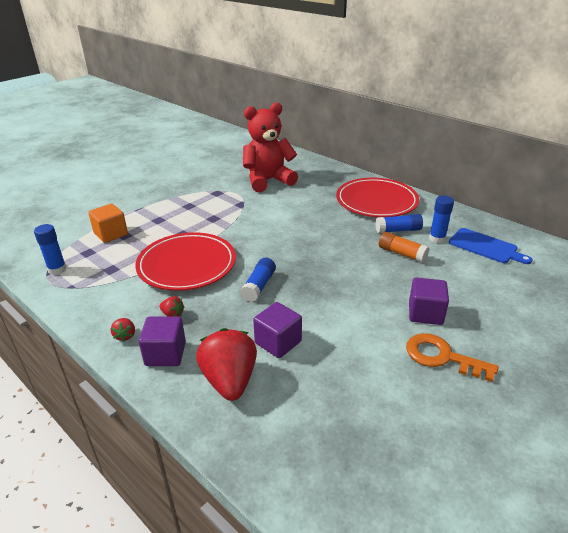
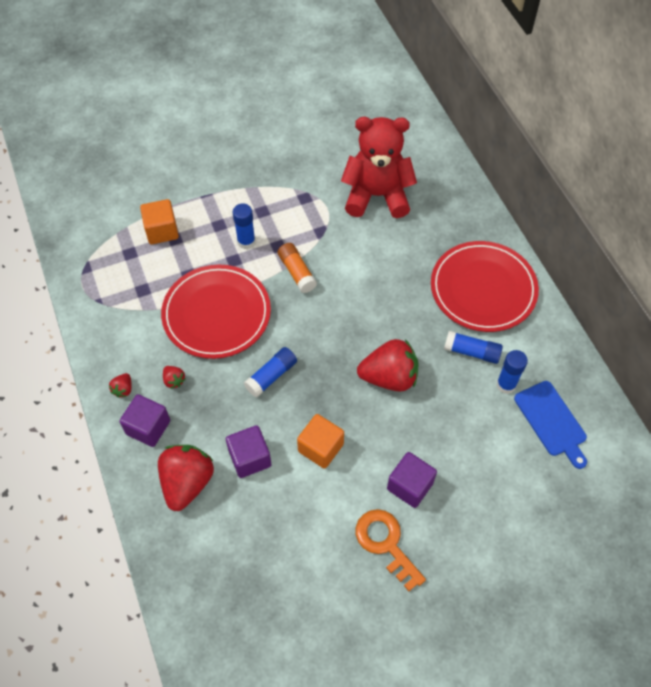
camera: 25 degrees right, 25 degrees up
blue glue stick [34,224,67,275] -> blue glue stick moved to [233,203,255,249]
orange glue stick [379,232,429,263] -> orange glue stick moved to [278,243,317,293]
none -> orange cube [297,414,344,469]
none -> red strawberry [357,339,419,392]

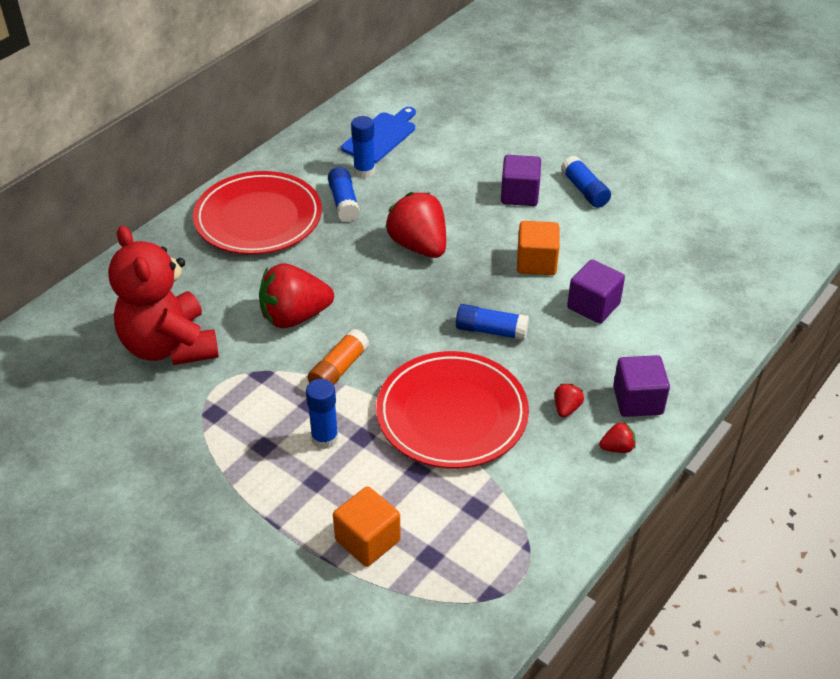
camera: 120 degrees left, 15 degrees down
red strawberry [158,445,214,511] -> red strawberry moved to [259,263,334,328]
orange key [356,509,426,591] -> blue glue stick [561,156,611,208]

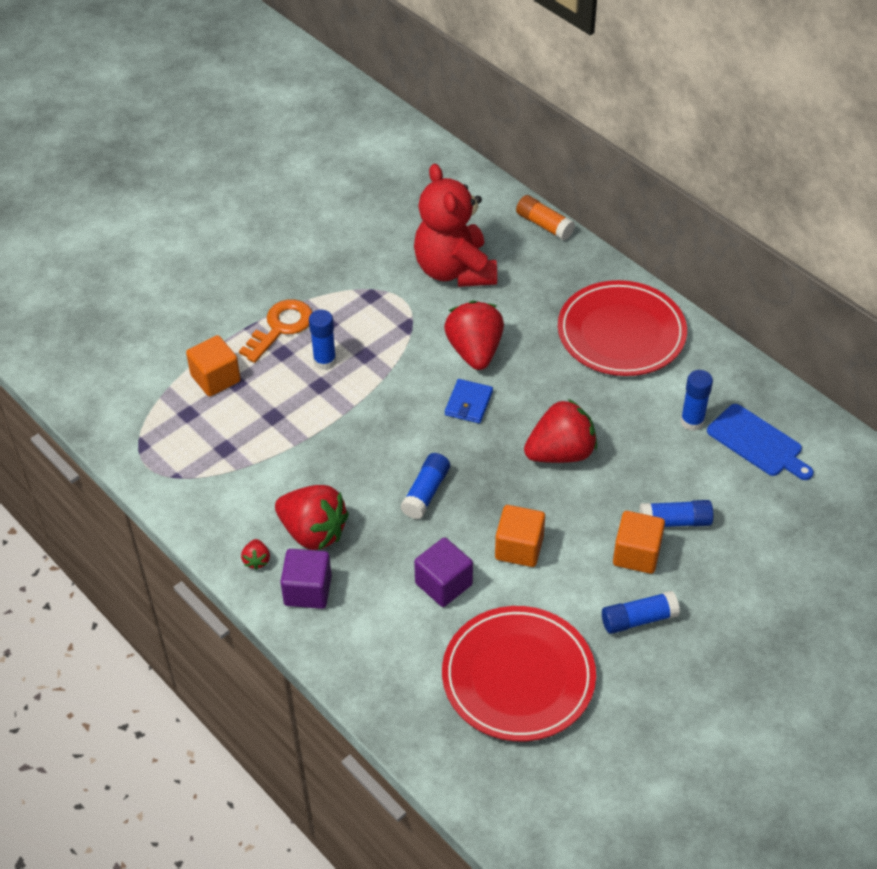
camera: 100 degrees right, 5 degrees up
red teddy bear [108,225,219,365] -> red teddy bear turned 90 degrees counterclockwise [414,164,497,287]
orange glue stick [308,329,370,385] -> orange glue stick moved to [516,195,575,240]
blue glue stick [328,167,360,222] -> blue glue stick moved to [639,500,713,527]
red plate [376,351,529,469] -> red plate moved to [442,606,596,741]
purple cube [501,155,541,206] -> orange cube [613,511,665,574]
red strawberry [554,384,584,417] -> red strawberry [275,485,349,550], size x2.31
none -> orange key [239,300,313,363]
none -> blue wallet [445,379,493,423]

